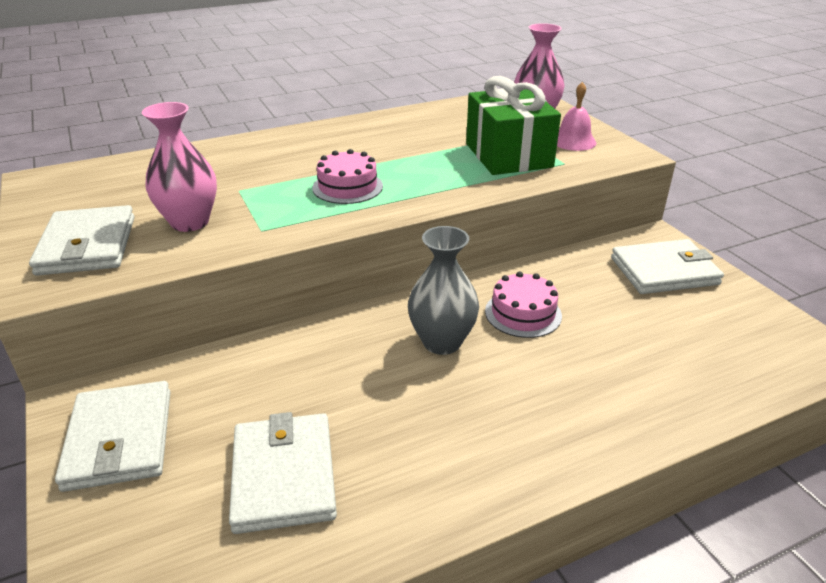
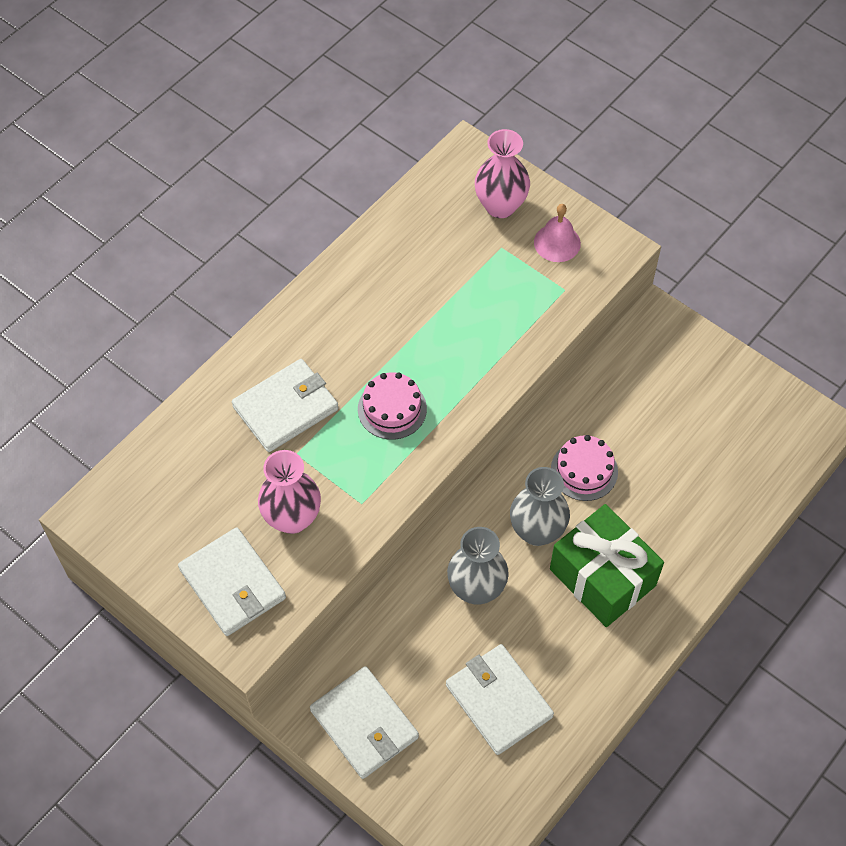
camera: 25 degrees left, 25 degrees up
green gift [466,76,561,175] -> green gift moved to [550,504,664,627]
white wallet [611,239,724,294] -> white wallet moved to [232,359,339,452]
none -> grey vase [447,527,509,605]

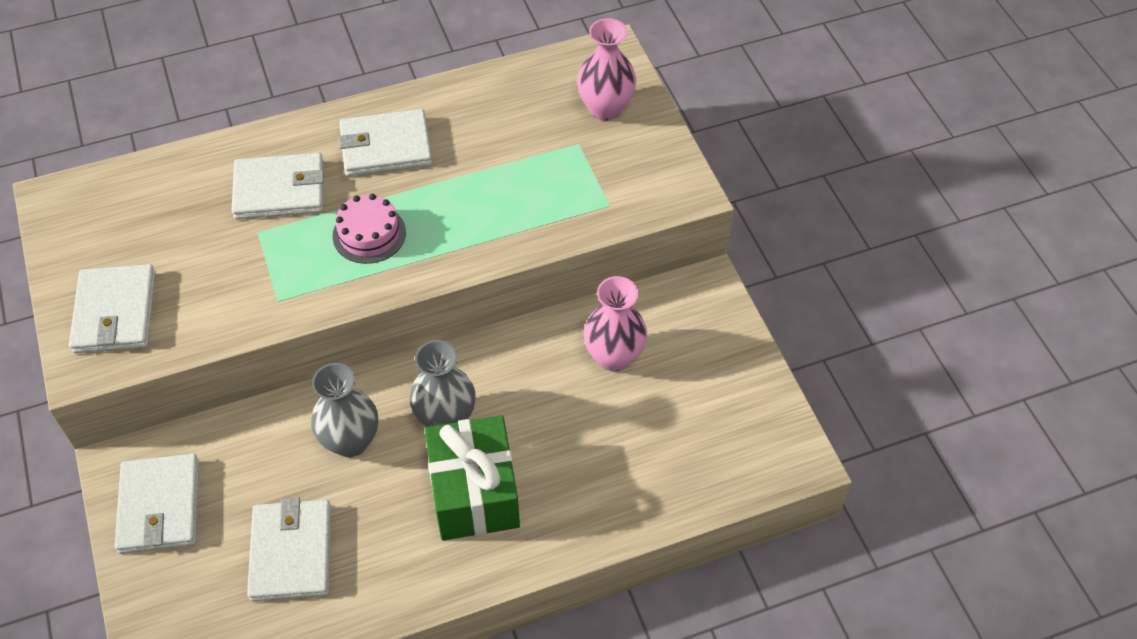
camera: 30 degrees right, 5 degrees down
pink vase [258,450,321,534] -> pink vase moved to [584,276,648,371]
pink bell [534,204,581,262] -> none
pink cake [551,435,618,501] -> none
none -> white wallet [338,109,432,176]

